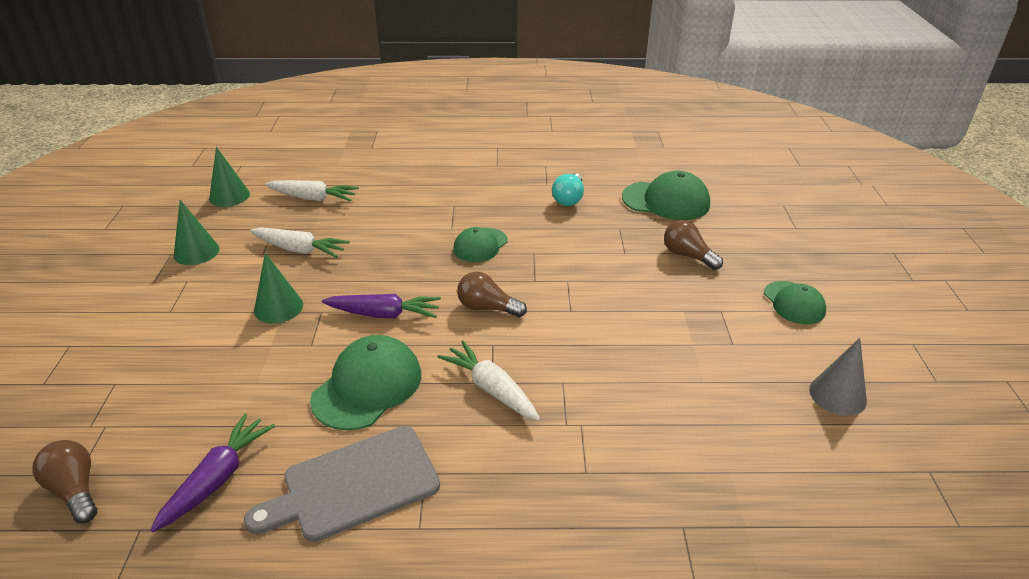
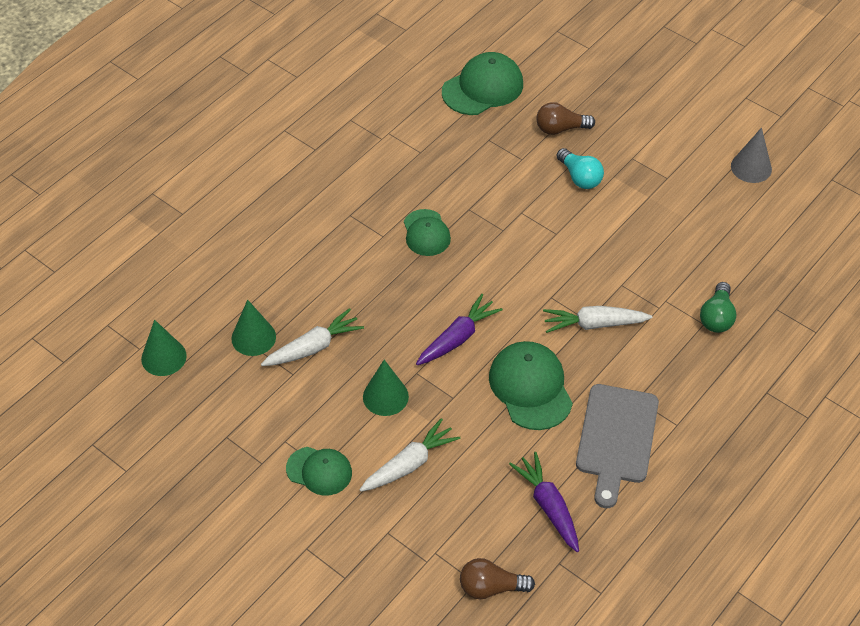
camera: 50 degrees left, 15 degrees up
green cone [174,200,220,265] -> green cone moved to [231,300,276,356]
white carrot [265,180,359,201] -> white carrot moved to [359,418,461,492]
brown light bulb [457,271,527,317] -> none
turquoise light bulb [552,173,584,206] -> turquoise light bulb moved to [557,148,604,189]
green cap [764,281,826,324] -> green cap moved to [286,447,352,496]
none -> green light bulb [700,282,737,333]

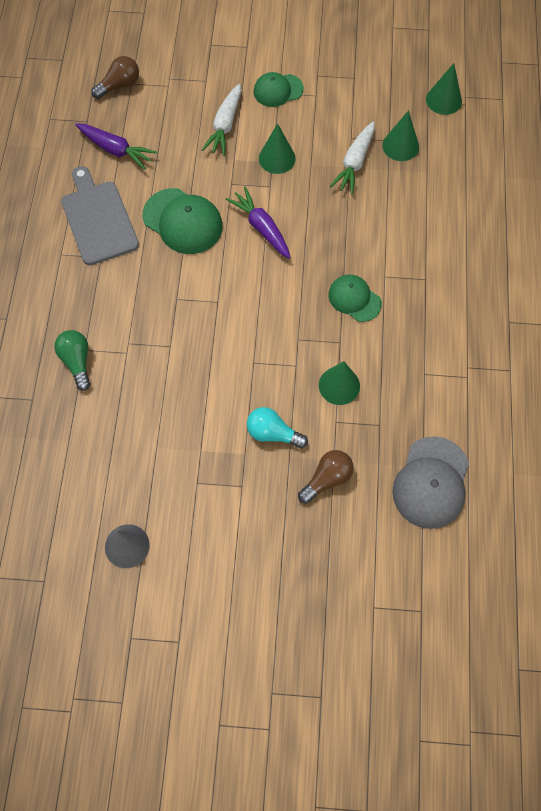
camera: 145 degrees right, 15 degrees up
purple carrot [416,294,503,365] -> purple carrot turned 135 degrees clockwise [226,187,291,259]
green cap [442,52,523,115] -> grey cap [392,436,469,529]
white carrot [543,306,652,333] -> none
none -> green cone [319,361,360,405]

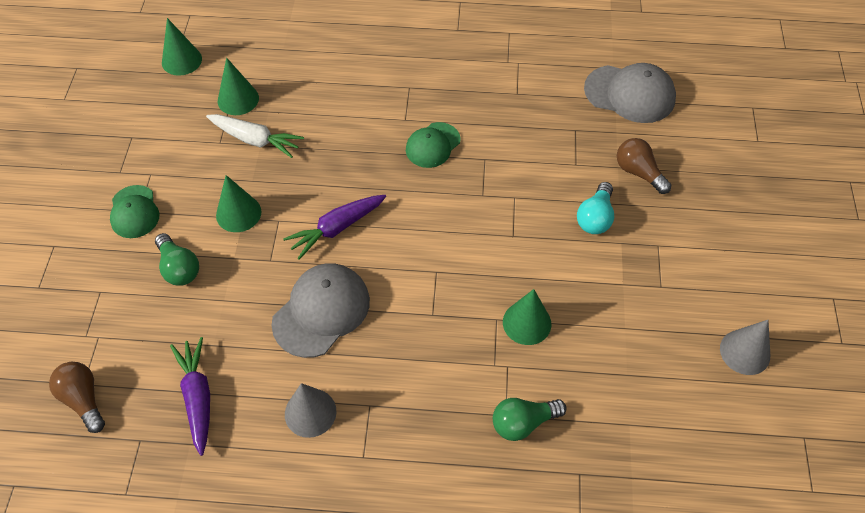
camera: 90 degrees left, 10 degrees down
grey cutting board [61,166,139,265] -> grey cone [285,383,337,438]
purple carrot [75,123,157,170] -> purple carrot turned 45 degrees counterclockwise [170,337,210,456]
green cap [143,188,223,254] -> grey cap [271,263,370,358]
white carrot [202,84,241,156] -> green light bulb [155,233,199,286]
green cone [319,361,360,405] -> green cone moved to [503,289,551,345]

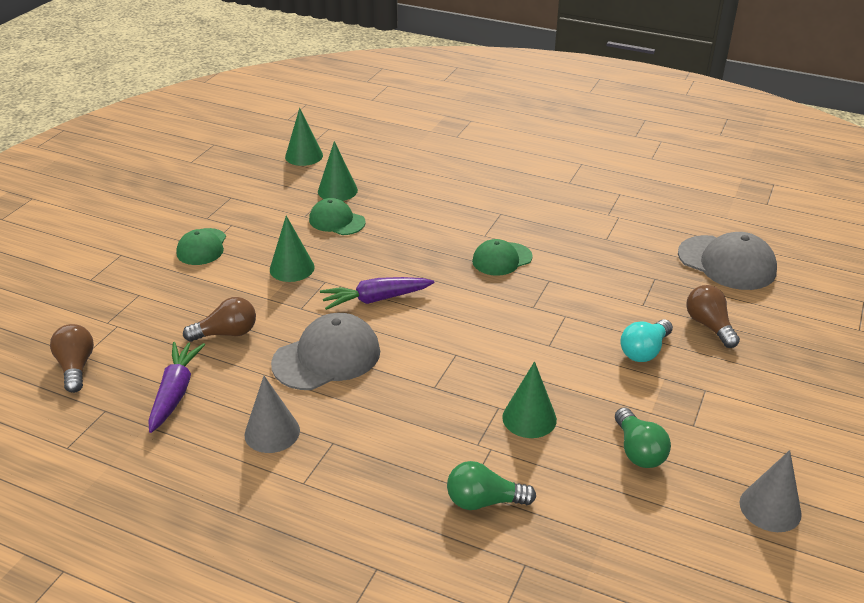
camera: 20 degrees right, 20 degrees down
green light bulb [155,233,199,286] -> green light bulb moved to [615,408,671,468]
white carrot [206,114,304,158] -> green cap [309,198,366,235]
none -> brown light bulb [183,297,256,342]

